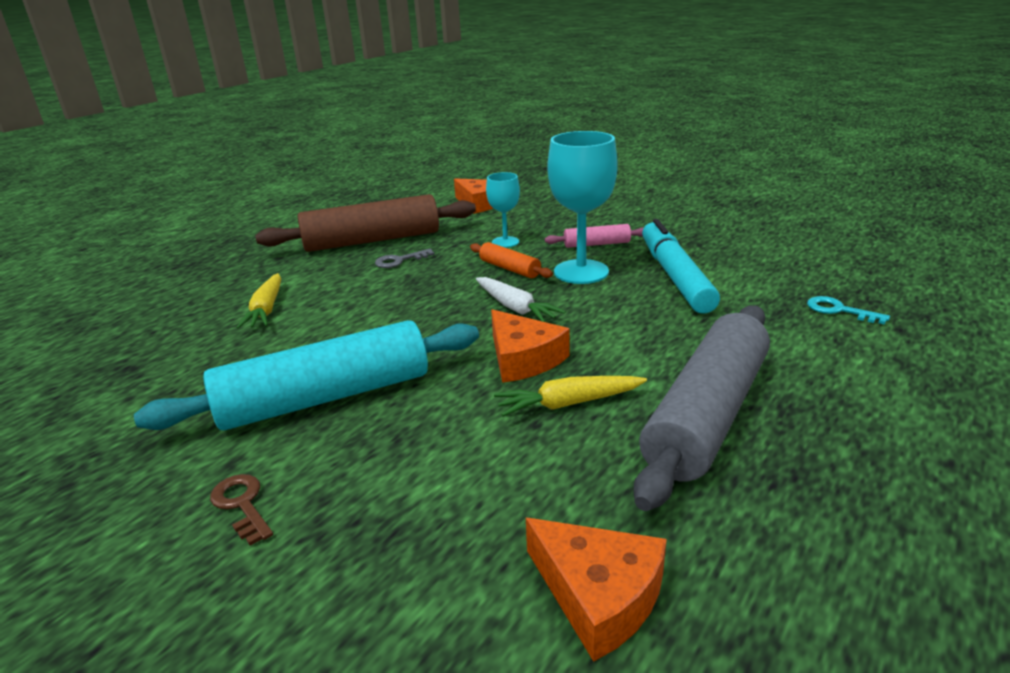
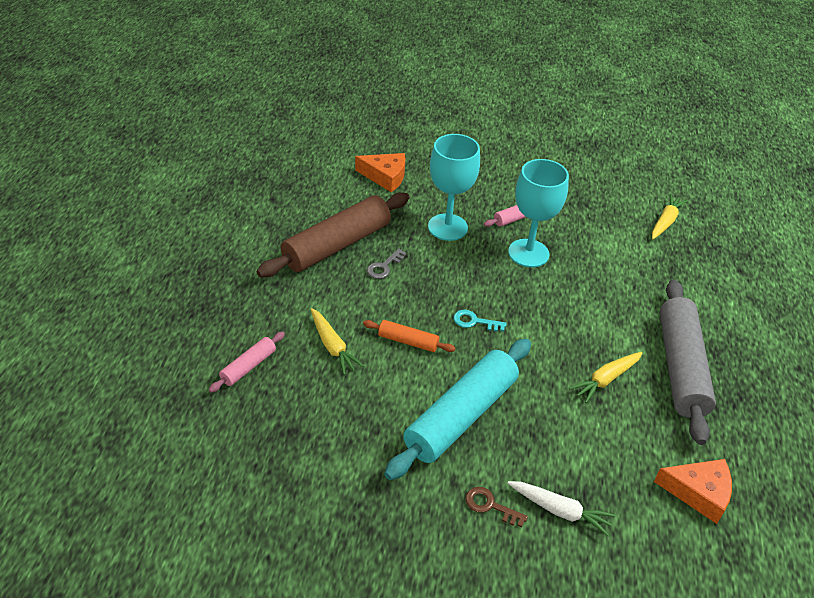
camera: 30 degrees left, 15 degrees up
orange rolling pin [470,242,553,278] -> orange rolling pin moved to [363,320,455,352]
white carrot [476,277,566,322] -> white carrot moved to [507,481,616,536]
turquoise goblet [486,172,520,248] -> turquoise goblet [428,134,480,241], size x1.77
orange cheese [491,309,570,383] -> none
turquoise marker [642,219,720,314] -> none
turquoise key [807,296,890,325] -> turquoise key moved to [453,310,507,331]
none -> pink rolling pin [209,332,285,393]
none -> yellow carrot [652,194,688,239]

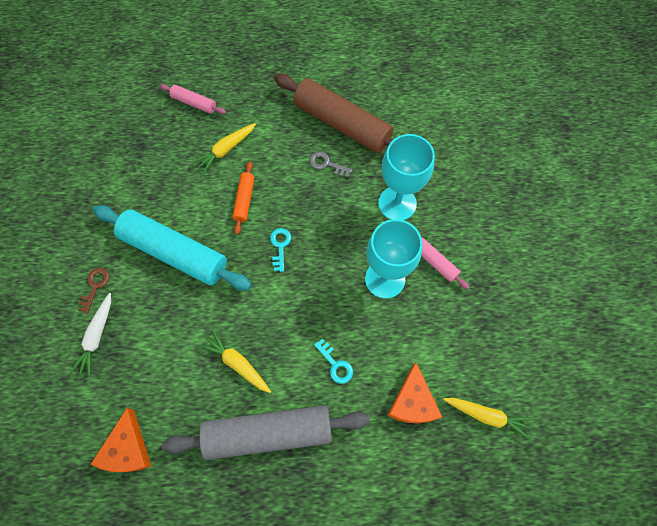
camera: 80 degrees right, 25 degrees up
orange cheese [355,153,406,192] -> orange cheese moved to [387,362,442,423]
none -> turquoise key [314,339,353,384]

